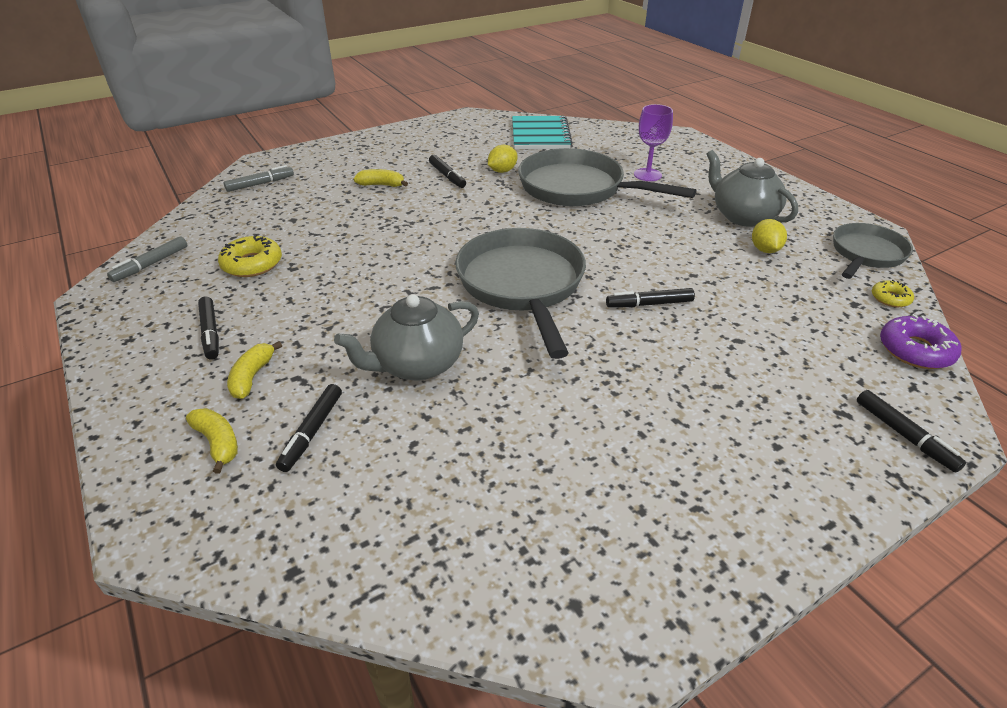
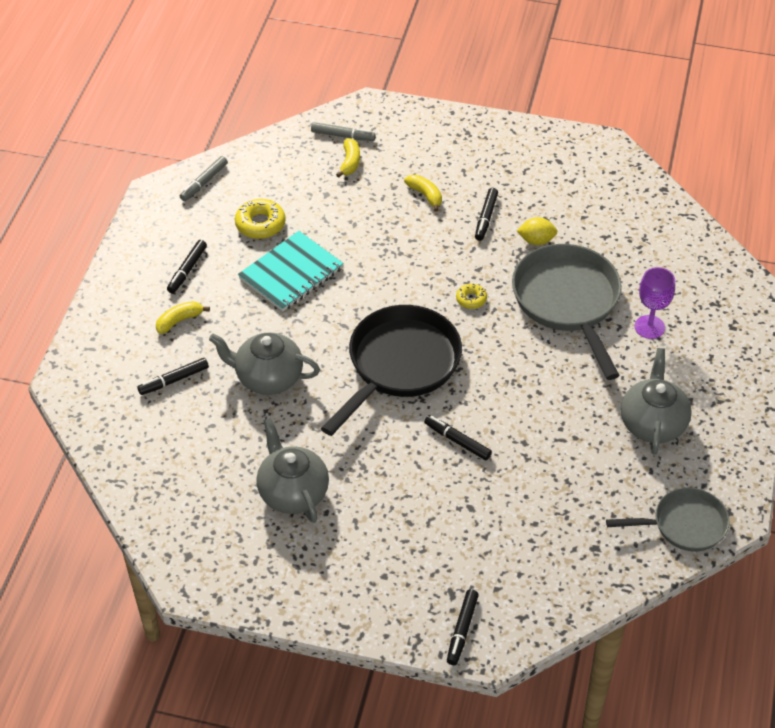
camera: 45 degrees right, 10 degrees up
grey marker [107,236,188,282] -> grey marker turned 45 degrees counterclockwise [180,156,228,201]
yellow banana [186,408,238,474] -> yellow banana moved to [336,138,360,178]
grey pan [455,228,586,359] -> black pan [321,305,462,436]
turquoise notebook [512,116,573,149] -> turquoise notebook moved to [238,231,344,311]
yellow lemon [752,219,787,253] -> none
yellow donut [872,280,914,307] -> yellow donut moved to [456,284,487,309]
purple donut [880,314,961,369] -> none
none -> grey teapot [257,418,329,523]

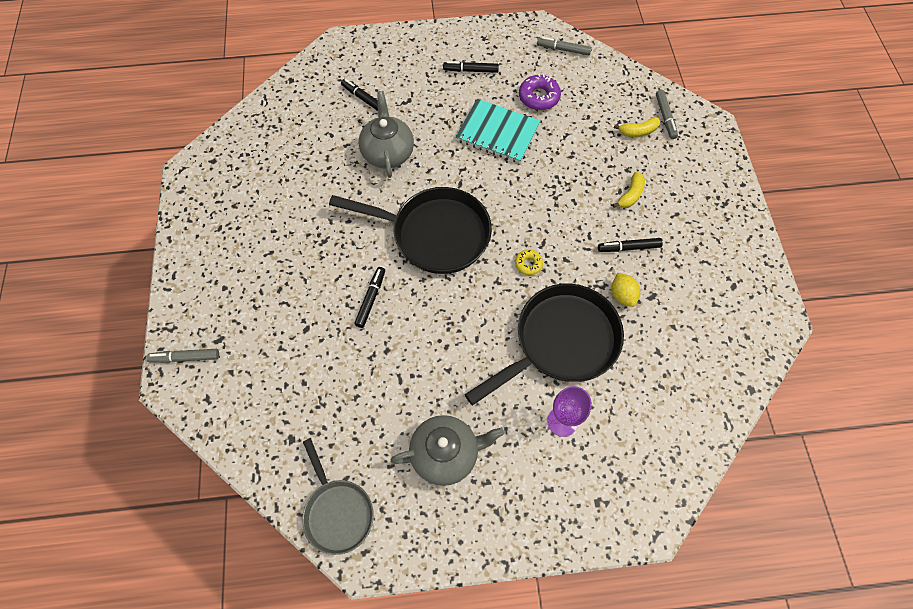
camera: 70 degrees right, 15 degrees up
yellow banana [156,301,210,334] -> none
yellow donut [235,199,285,239] -> purple donut [519,74,561,110]
grey teapot [257,418,329,523] -> none
black marker [447,589,479,665] -> grey marker [147,349,219,363]
grey pan [512,244,622,380] -> black pan [465,284,624,405]

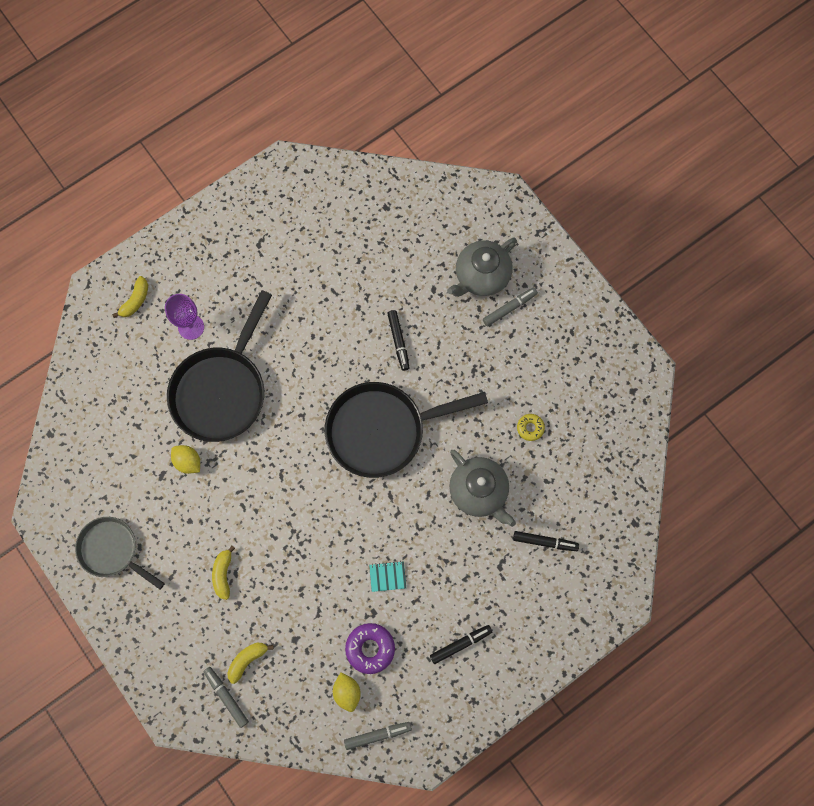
camera: 150 degrees right, 10 degrees up
grey marker [147,349,219,363] -> grey marker moved to [483,287,538,327]
grey pan [302,438,374,555] -> grey pan moved to [75,517,165,590]
grey teapot [391,415,504,486] -> grey teapot moved to [447,237,517,297]
turquoise notebook [456,99,540,163] -> turquoise notebook [369,561,406,592], size x0.44
yellow donut [515,250,543,275] -> yellow donut moved to [517,414,545,441]
black marker [598,238,663,252] -> none
none -> yellow banana [112,276,148,318]
none -> yellow lemon [333,672,361,712]

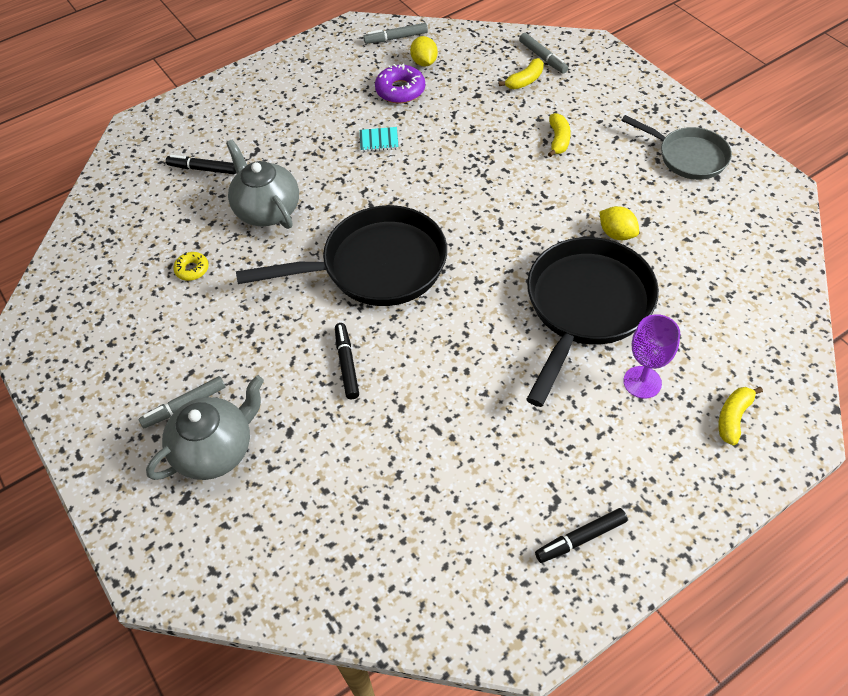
camera: 175 degrees left, 20 degrees down
black marker [430,625,492,664] -> black marker moved to [535,508,628,563]

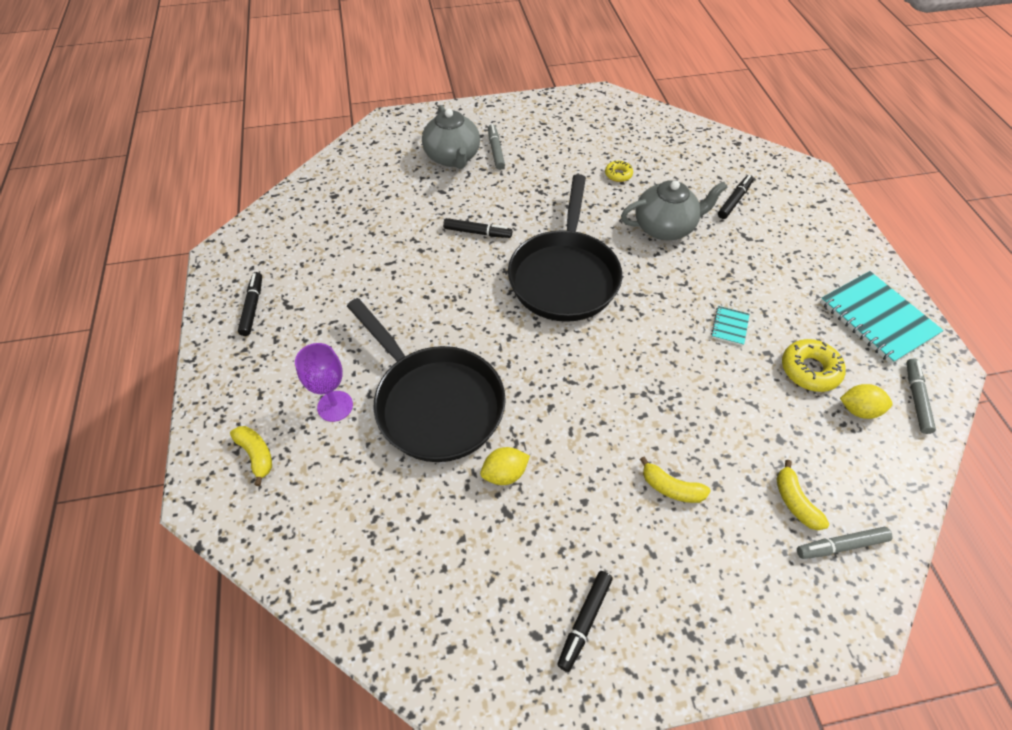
camera: 110 degrees right, 0 degrees up
purple donut [375,64,425,104] -> yellow donut [782,339,846,392]
grey pan [621,115,732,180] -> black marker [557,571,613,672]
none -> turquoise notebook [820,271,944,364]

